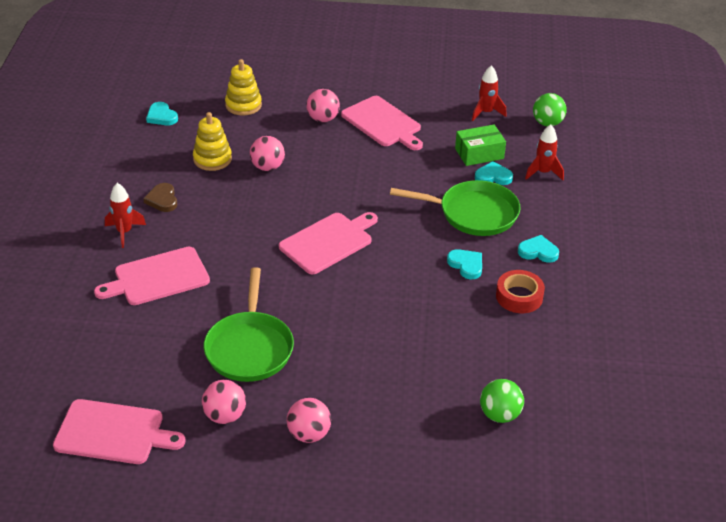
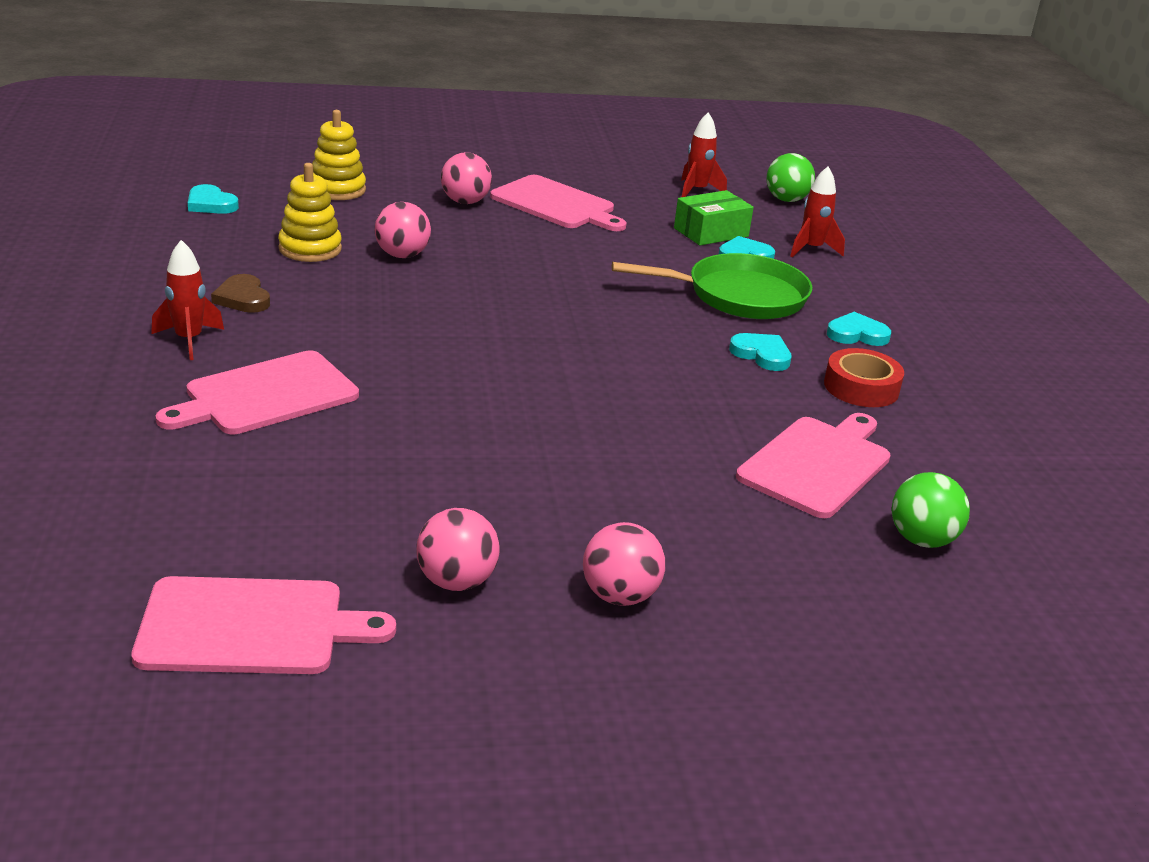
camera: 15 degrees left, 10 degrees down
green pan [204,267,294,382] -> none
pink cutting board [279,212,378,274] -> pink cutting board moved to [736,413,891,518]

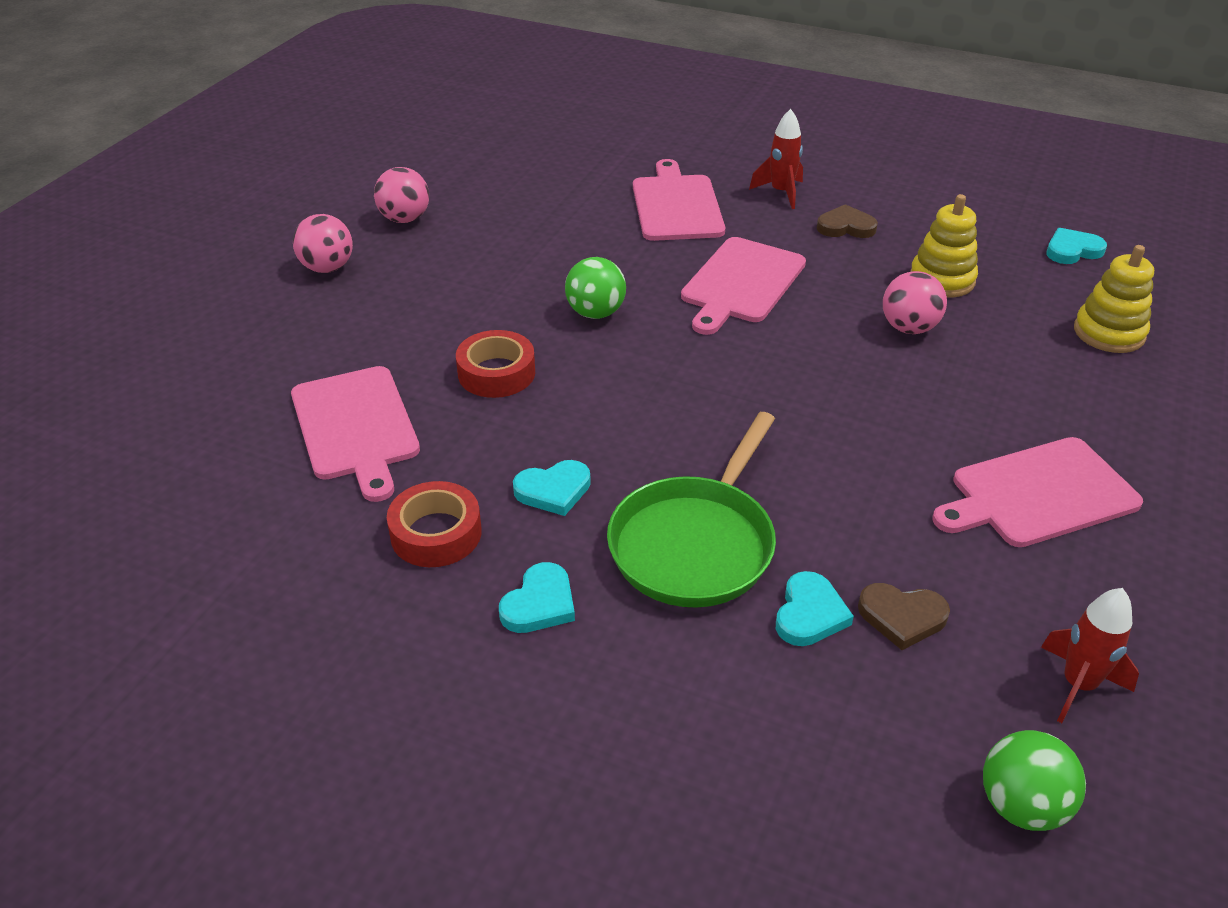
camera: 125 degrees right, 10 degrees up
pink cutting board [132,576,396,674] -> pink cutting board moved to [681,237,806,335]
pink ball [441,152,492,204] -> none
green box [674,190,754,245] -> brown heart [858,583,950,650]
red rocket [790,167,845,257] -> none
green ball [892,472,970,548] -> green ball moved to [565,257,626,319]
none -> red tape [456,330,535,398]

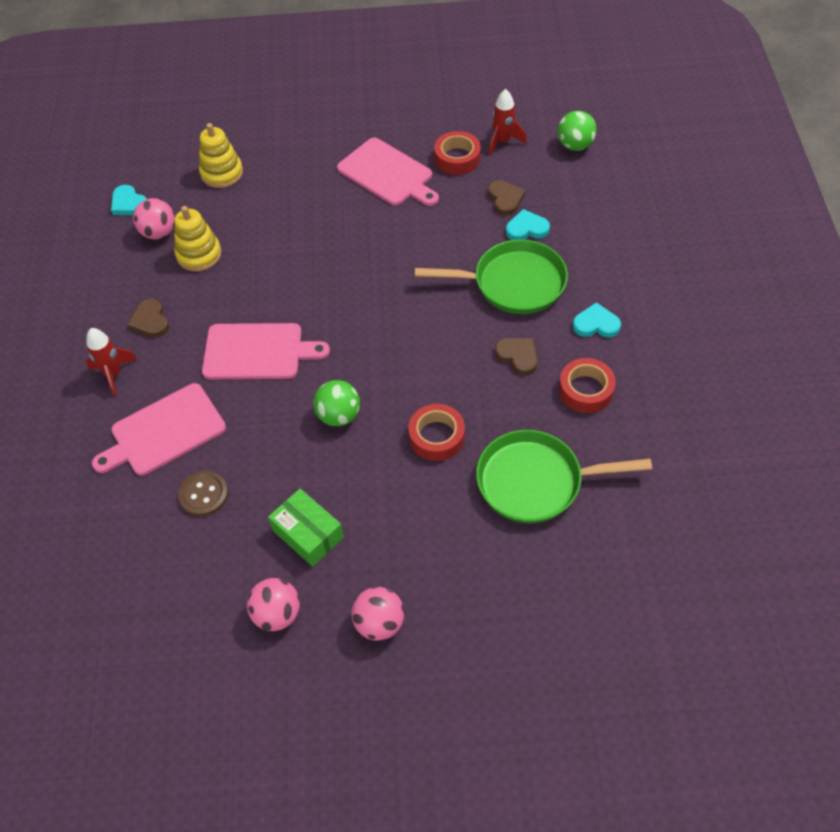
camera: 115 degrees left, 15 degrees up
pink cutting board [291,366,420,502] -> green pan [476,430,652,523]
turquoise heart [513,460,591,516] -> brown heart [495,338,538,375]
pink ball [883,271,947,334] -> pink ball moved to [133,198,175,239]
none -> brown button [178,471,228,517]
none -> green box [268,489,344,567]
none -> red tape [434,131,481,175]

